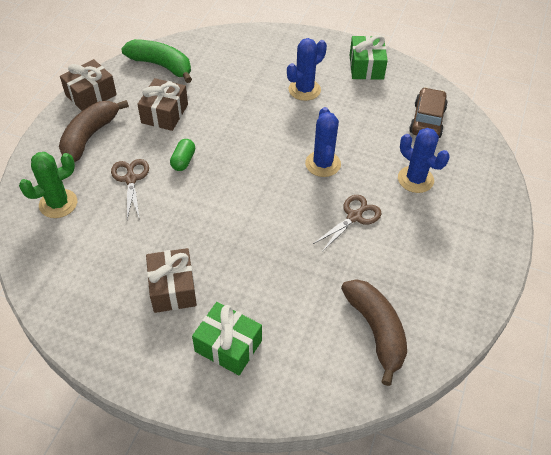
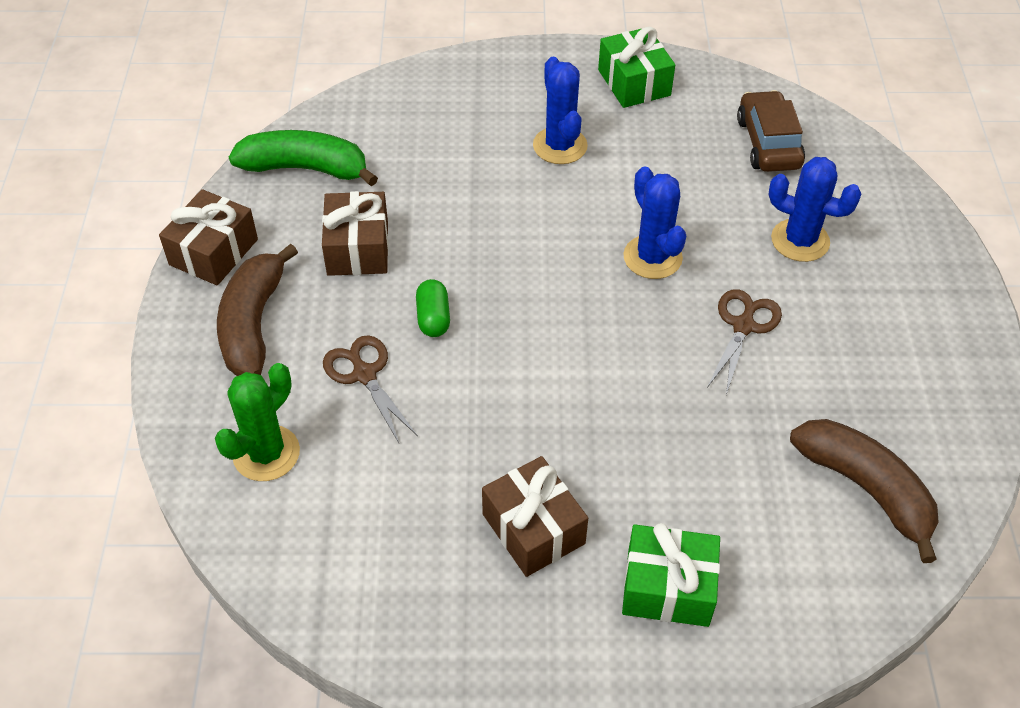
camera: 20 degrees left, 0 degrees up
blue cactus [287,38,327,101] -> blue cactus turned 45 degrees counterclockwise [533,57,588,164]

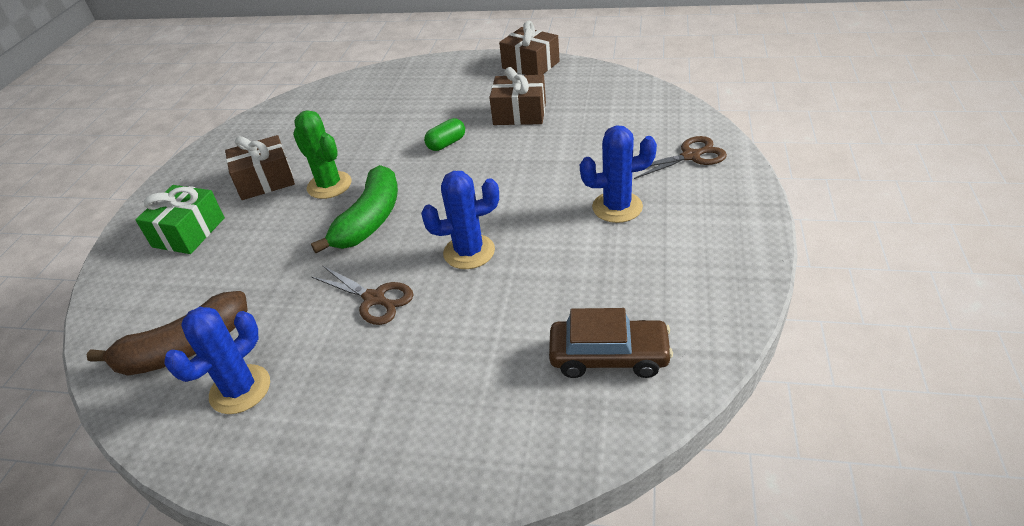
camera: 105 degrees right, 10 degrees down
green cactus [215,363,300,481] -> green cactus moved to [293,110,352,199]
brown banana [217,244,298,376] -> none
green banana [229,130,378,186] -> green banana moved to [311,165,398,253]
brown scissors [323,335,418,443] -> brown scissors moved to [634,136,727,179]
green capsule [416,279,450,337] -> green capsule turned 45 degrees counterclockwise [424,118,465,151]
green gift [598,27,675,108] -> none
blue cactus [768,157,861,262] -> blue cactus moved to [164,307,270,414]

